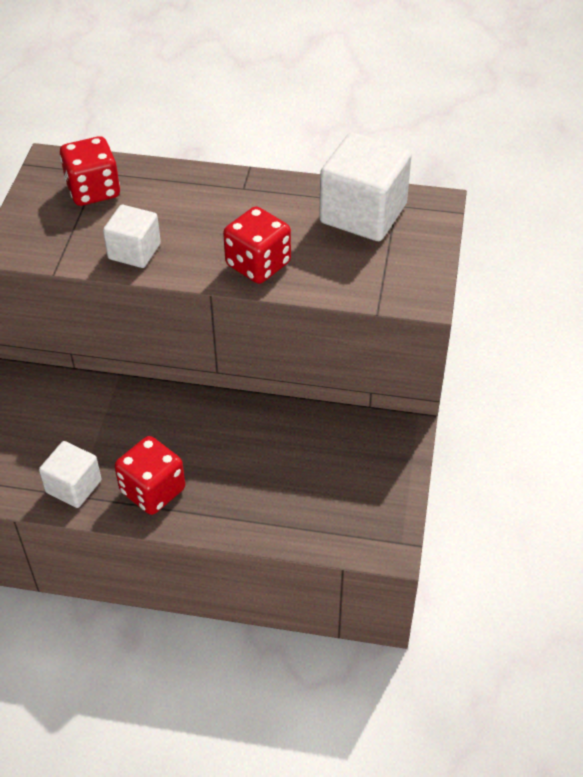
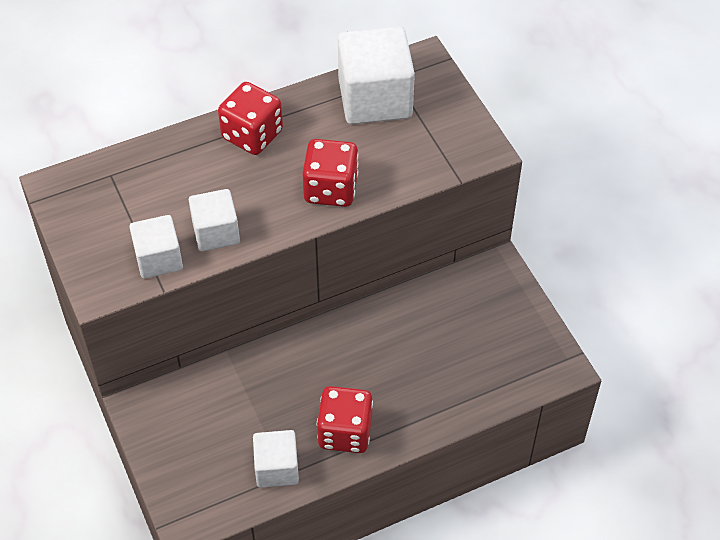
camera: 35 degrees left, 5 degrees up
red dice [60,136,120,206] -> red dice moved to [218,82,283,155]
none -> white cube [130,215,183,279]

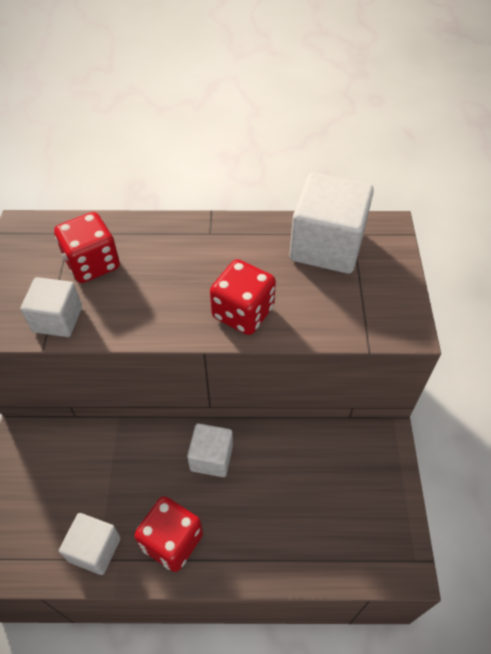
camera: 25 degrees right, 0 degrees up
white cube [189,189,240,251] -> white cube moved to [187,423,233,477]
red dice [218,82,283,155] -> red dice moved to [54,212,120,283]

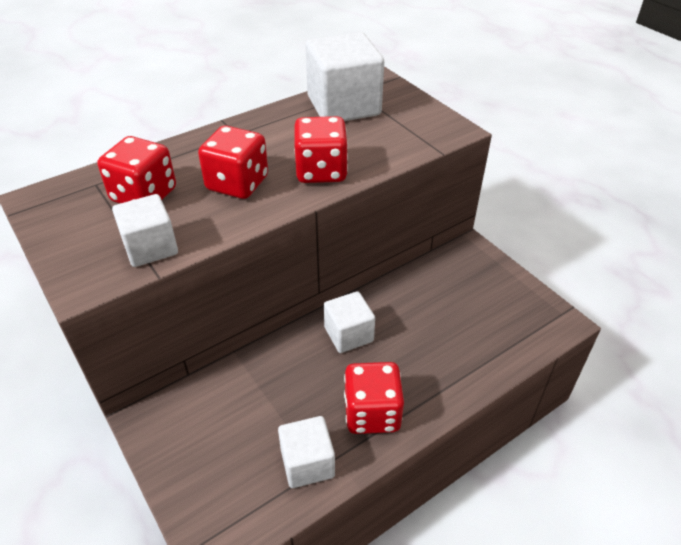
camera: 35 degrees left, 10 degrees down
none -> red dice [198,125,268,199]

